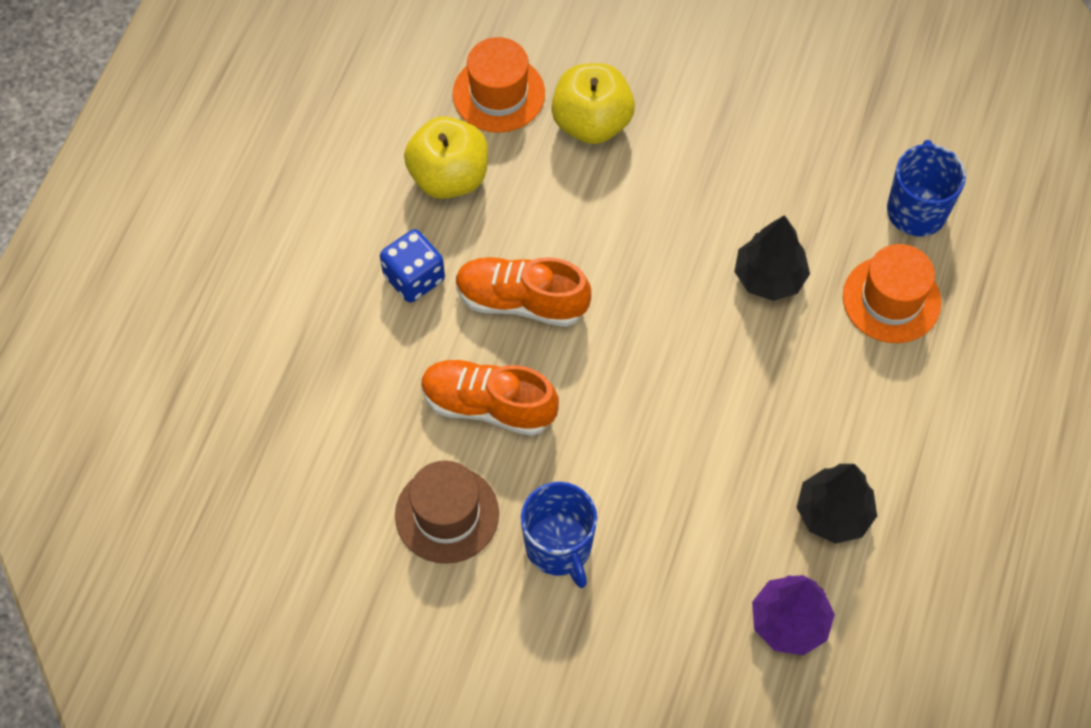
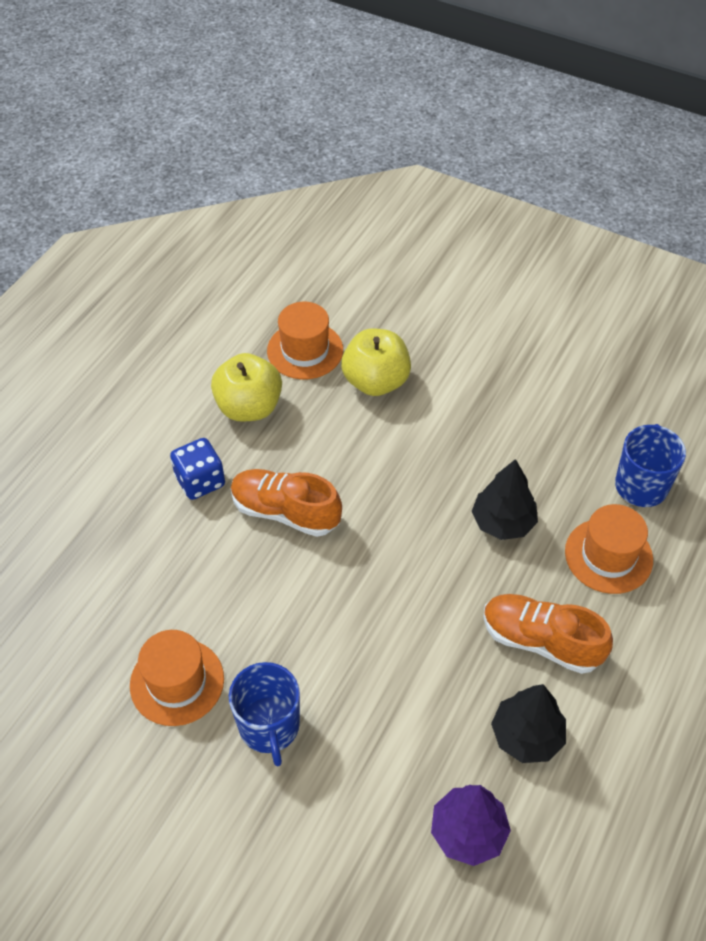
camera: 10 degrees right, 10 degrees down
brown hat [395,460,499,564] -> orange hat [130,630,224,726]
orange shoe [421,359,559,436] -> orange shoe moved to [483,594,613,674]

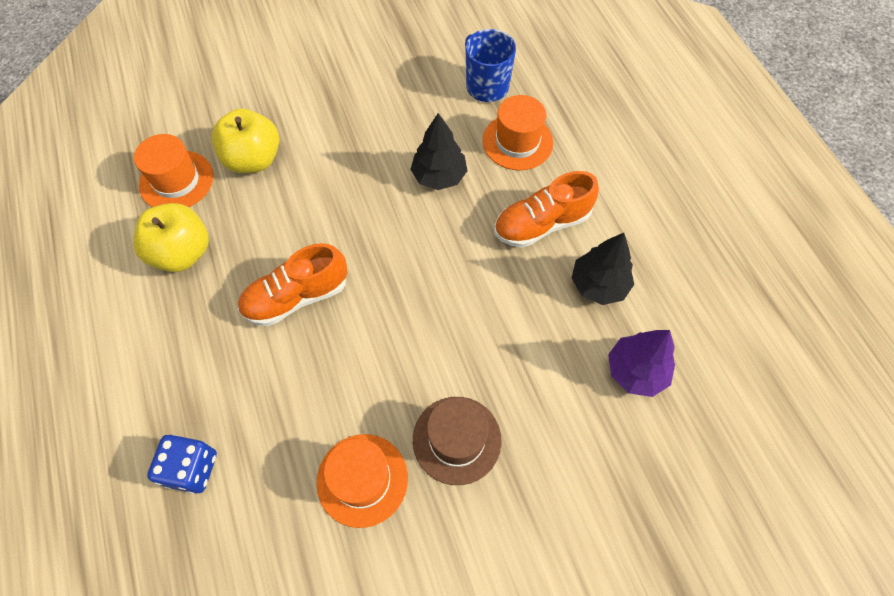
camera: 50 degrees left, 10 degrees up
blue dice [170,438,225,500] -> blue dice moved to [147,435,217,494]
blue mug [229,662,300,766] -> brown hat [413,397,502,485]

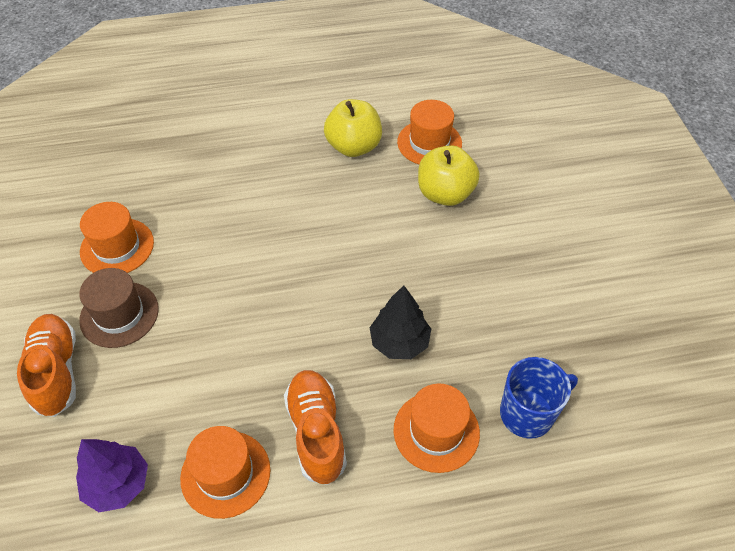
camera: 100 degrees right, 10 degrees down
blue dice [147,435,217,494] -> none
orange shoe [238,243,348,326] -> orange shoe moved to [17,314,76,417]
black tree [572,233,634,305] -> orange hat [180,426,270,519]

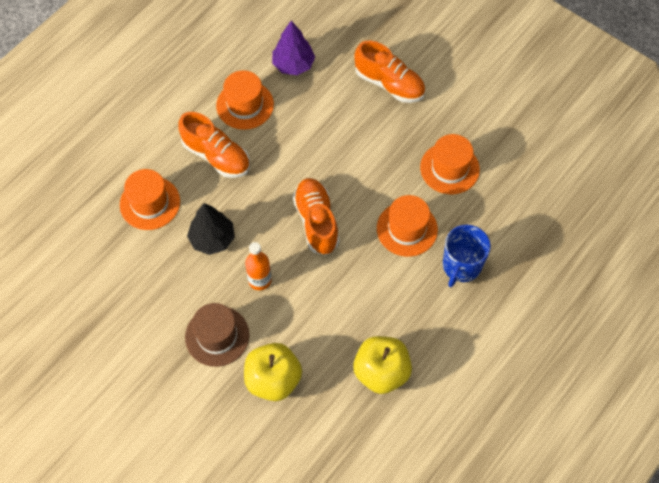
camera: 140 degrees right, 10 degrees up
brown hat [79,268,159,348] -> brown hat moved to [185,303,249,367]
orange hat [397,100,462,164] -> orange hat moved to [377,195,438,257]
blue mug [500,357,578,439] -> blue mug moved to [443,225,491,287]
none -> orange bottle [245,242,272,290]
none -> orange shoe [293,178,339,255]

